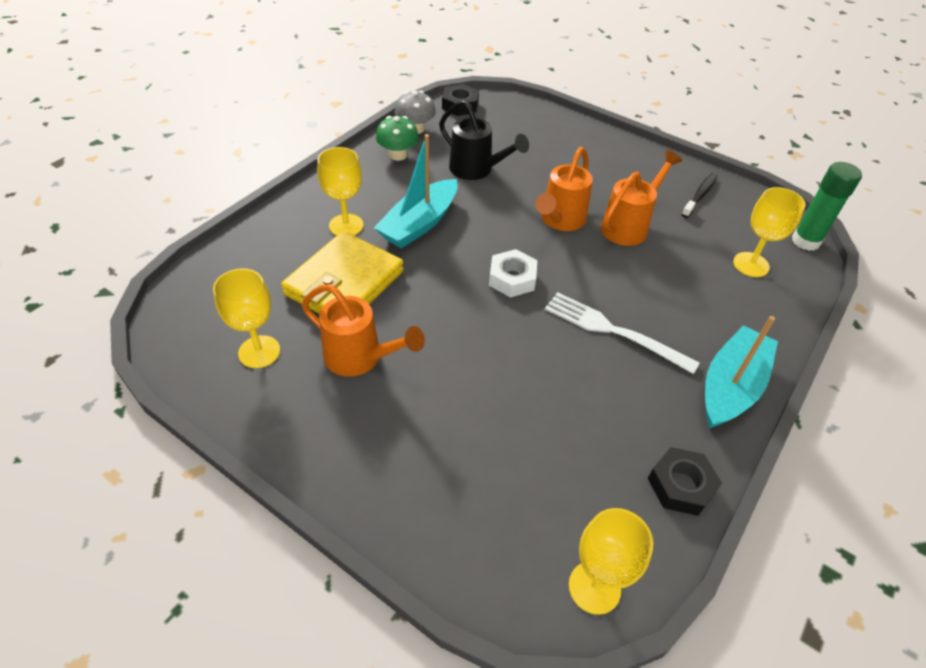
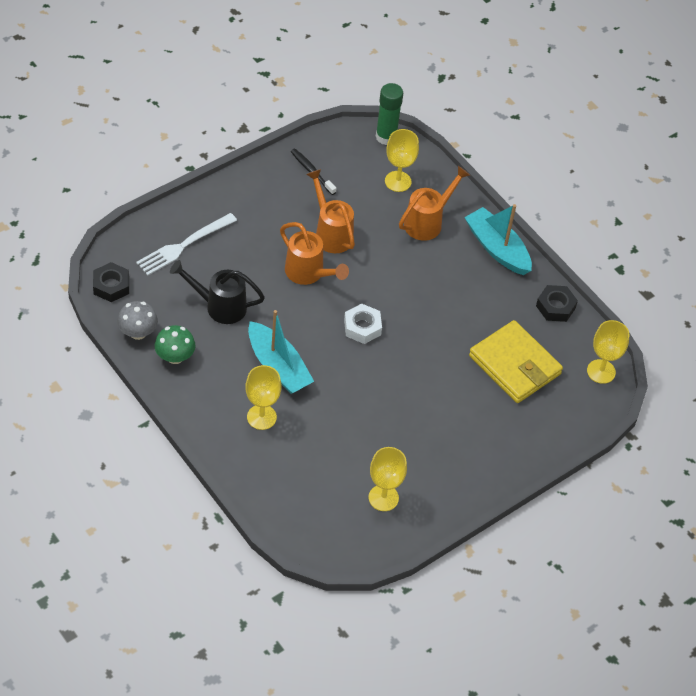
camera: 75 degrees left, 5 degrees up
yellow wallet [281,231,404,313] -> yellow wallet moved to [469,320,563,403]
orange watering can [301,284,425,377] -> orange watering can moved to [399,166,470,241]
black watering can [439,100,529,180] -> black watering can turned 135 degrees counterclockwise [170,260,265,324]
white fork [545,292,699,374] -> white fork moved to [136,213,237,276]

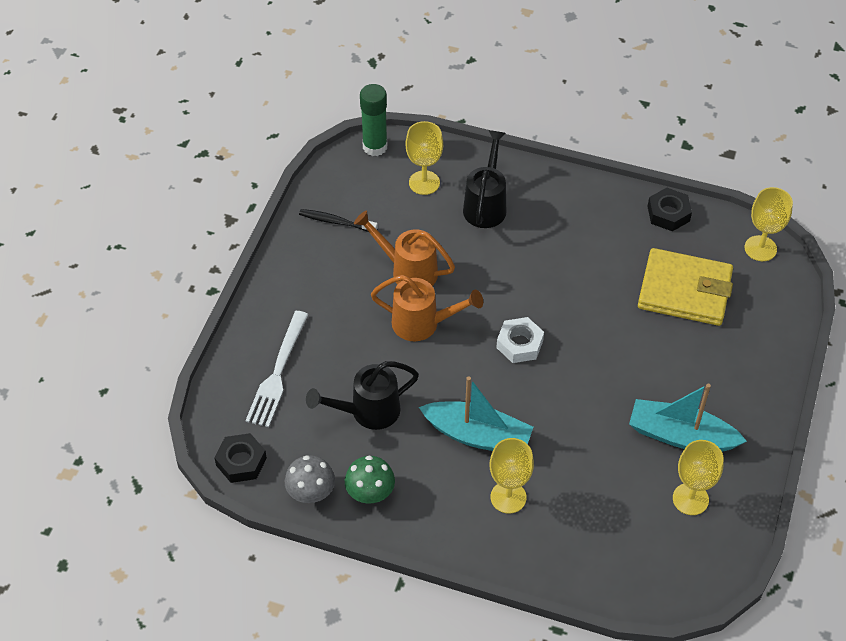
camera: 30 degrees left, 0 degrees up
orange watering can [399,166,470,241] -> black watering can [463,130,506,228]
turquoise boat [464,204,532,275] -> turquoise boat moved to [629,384,747,452]

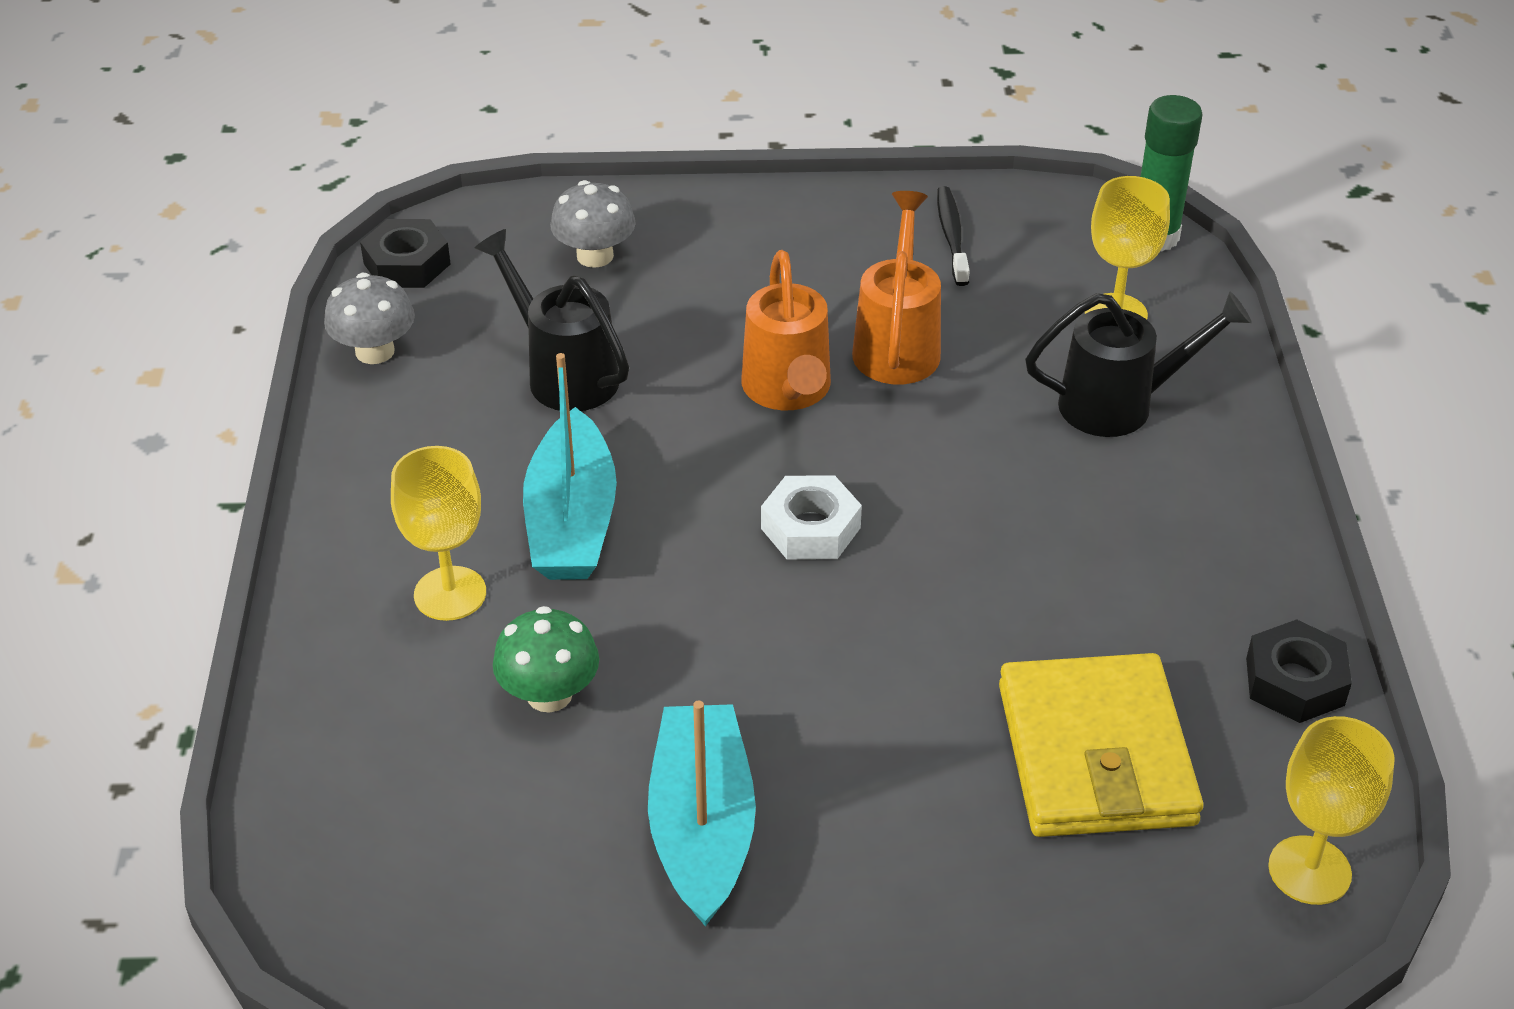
camera: 70 degrees right, 10 degrees down
white fork [245,311,309,427] -> grey mushroom [550,180,636,268]
green mushroom [345,456,395,504] -> green mushroom moved to [493,606,599,713]
yellow goblet [673,440,724,515] -> none

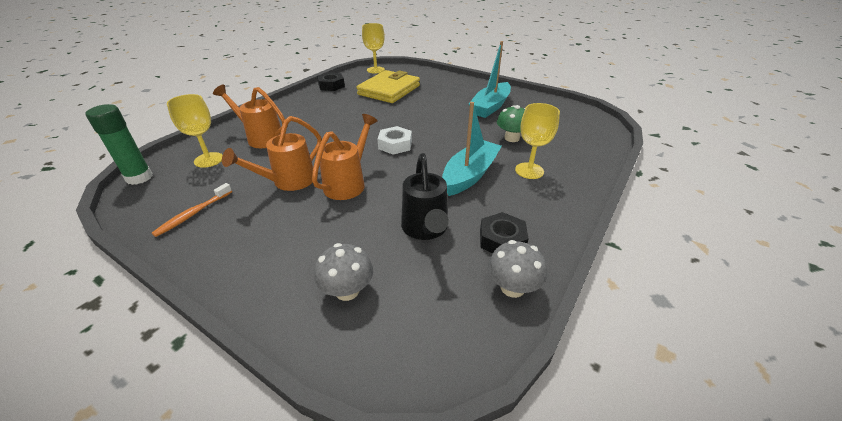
camera: 145 degrees left, 5 degrees down
black nut [360,219,451,288] -> black nut moved to [480,212,529,253]
black toothbrush [937,186,970,286] -> orange toothbrush [152,183,232,237]
black watering can [1025,291,1252,437] -> orange watering can [213,85,285,148]

